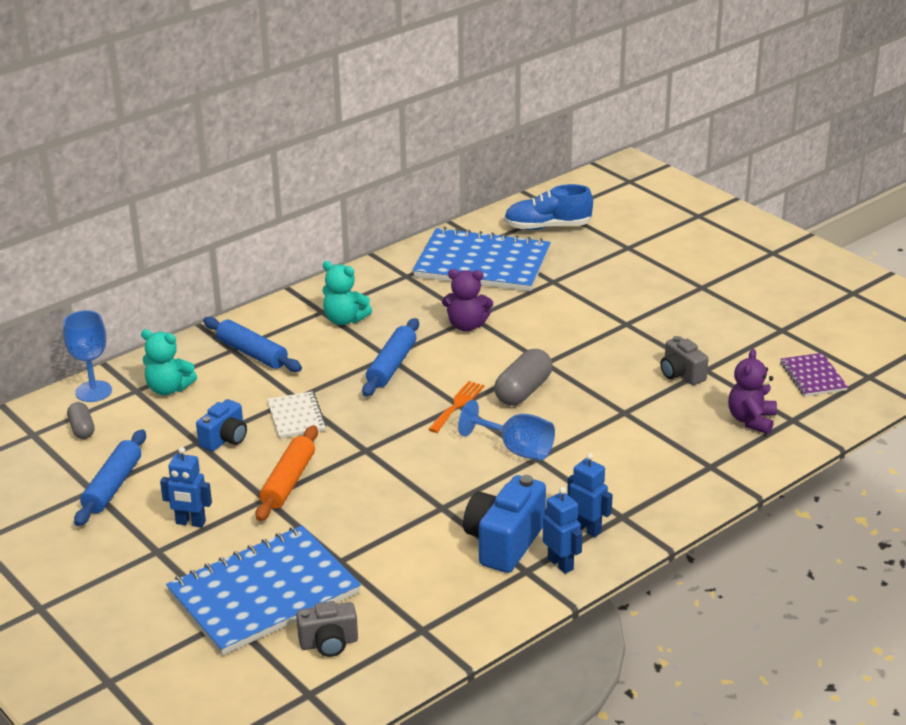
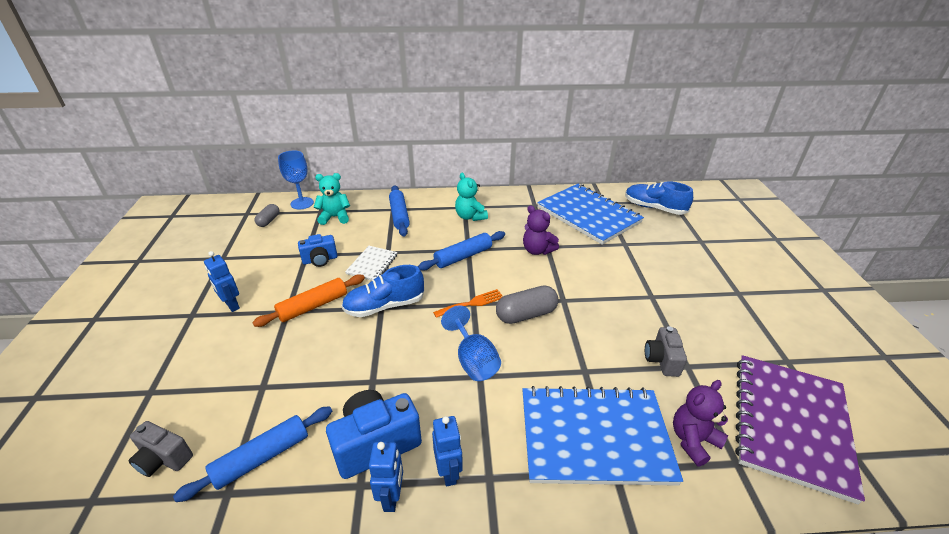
camera: 35 degrees right, 5 degrees up
blue rolling pin [74,430,146,526] -> blue rolling pin moved to [173,406,332,502]
turquoise teddy bear [141,329,197,395] -> turquoise teddy bear turned 120 degrees clockwise [314,173,350,225]
blue notebook [166,525,361,655] -> blue notebook moved to [522,386,683,486]
purple notebook [780,353,848,396] -> purple notebook [735,355,865,505], size x2.11
none -> blue shoe [342,265,424,317]

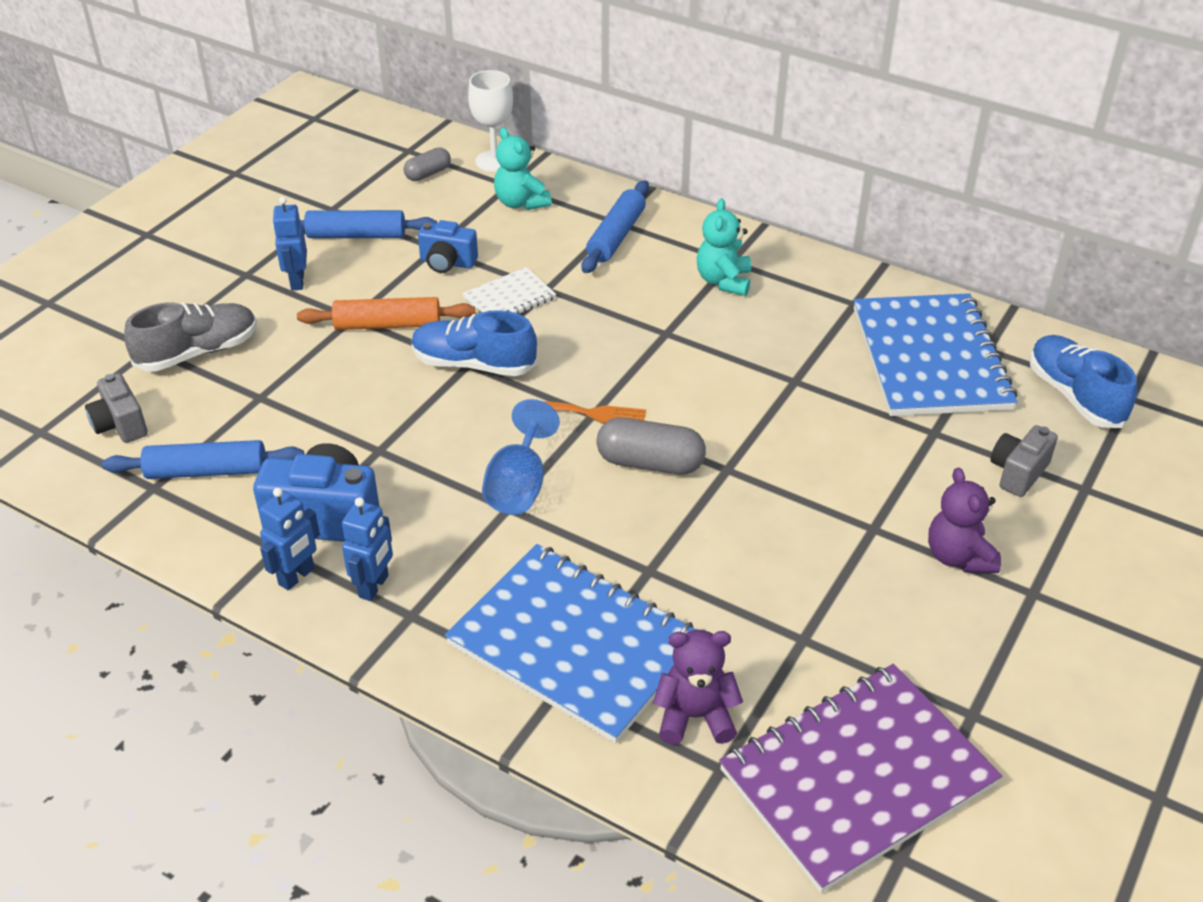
camera: 35 degrees right, 5 degrees up
blue goblet [278,151,314,209] -> white goblet [468,70,513,172]
turquoise teddy bear [314,173,350,225] -> turquoise teddy bear turned 150 degrees counterclockwise [494,127,552,210]
blue rolling pin [418,231,505,271] -> blue rolling pin moved to [272,210,437,238]
purple teddy bear [523,205,559,255] -> purple teddy bear moved to [928,468,1001,573]
grey camera [645,326,687,377] -> grey camera moved to [990,425,1058,497]
none -> grey shoe [124,302,257,372]

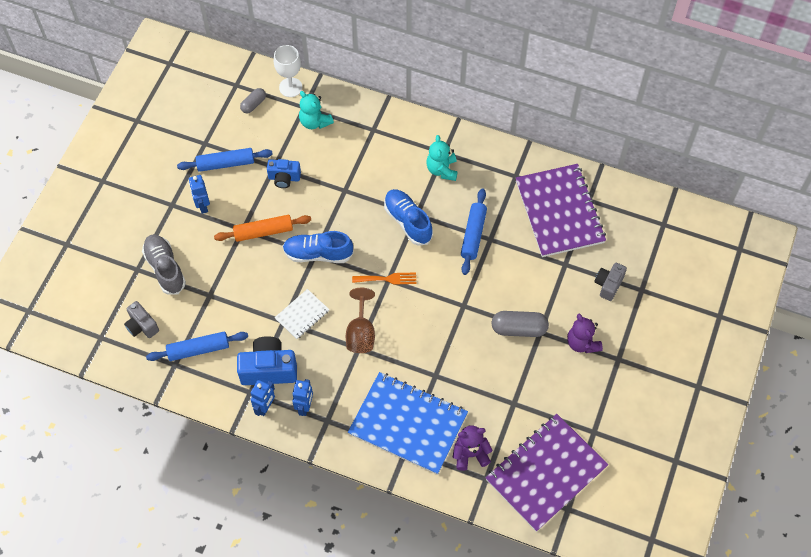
camera: 10 degrees left, 20 degrees up
grey shoe [124,302,257,372] -> grey shoe turned 75 degrees counterclockwise [142,234,186,295]
white notebook [462,267,556,314] -> white notebook moved to [275,289,329,339]
blue goblet [482,399,560,515] -> brown goblet [346,288,375,353]
blue rolling pin [582,180,649,273] -> blue rolling pin moved to [461,189,487,275]
grey capsule [596,417,706,475] -> grey capsule moved to [492,311,549,337]
blue notebook [854,293,1018,416] -> purple notebook [516,164,606,257]
blue shoe [1030,335,1137,428] -> blue shoe moved to [384,189,433,246]

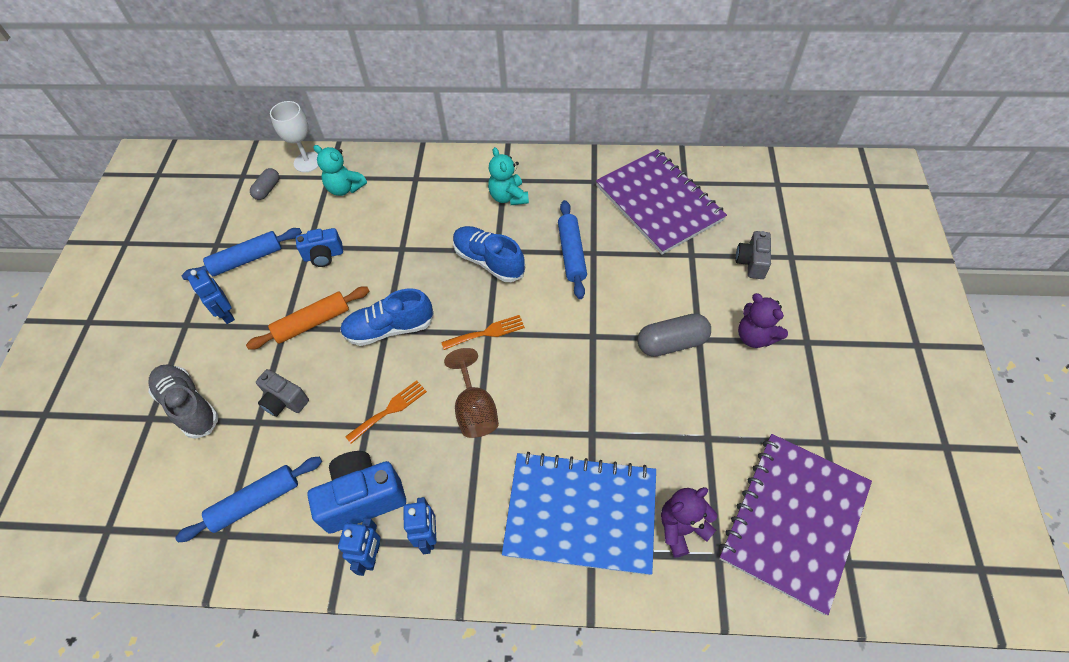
camera: 15 degrees left, 5 degrees down
grey camera [124,301,159,338] -> grey camera moved to [256,369,309,417]
white notebook [275,289,329,339] -> orange fork [345,380,427,444]

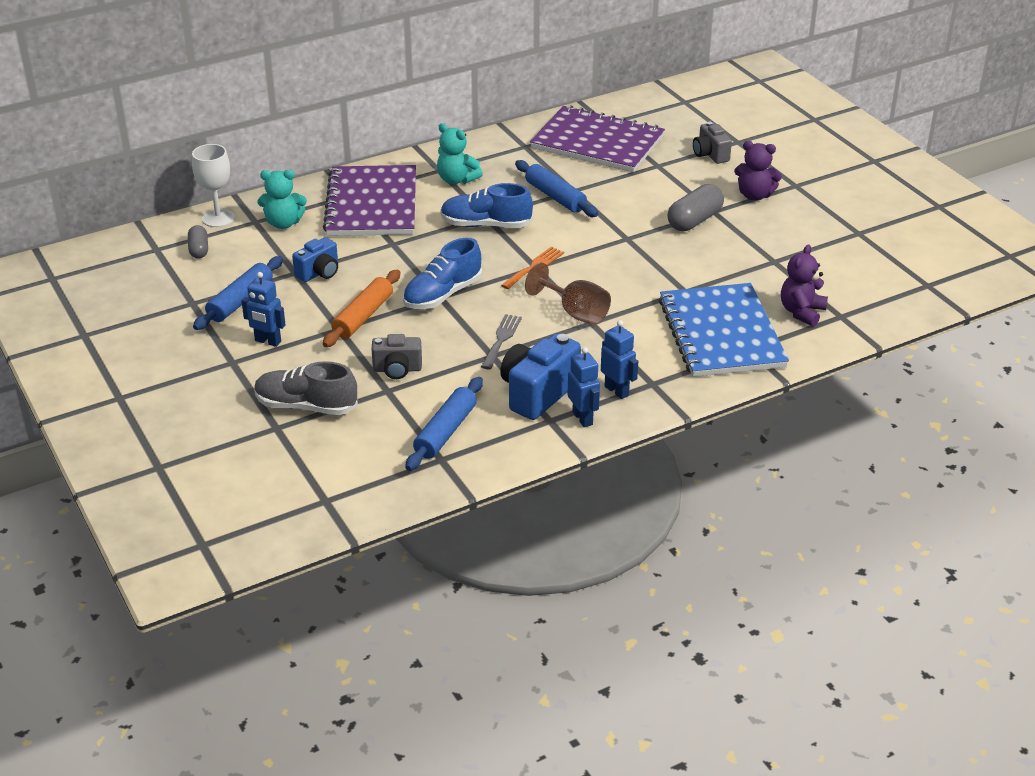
camera: 35 degrees left, 20 degrees down
orange fork [345,380,427,444] -> grey fork [481,314,522,369]
blue notebook [502,452,656,575] -> blue notebook turned 75 degrees counterclockwise [659,283,789,377]
purple notebook [719,434,872,615] -> purple notebook moved to [323,165,416,236]

